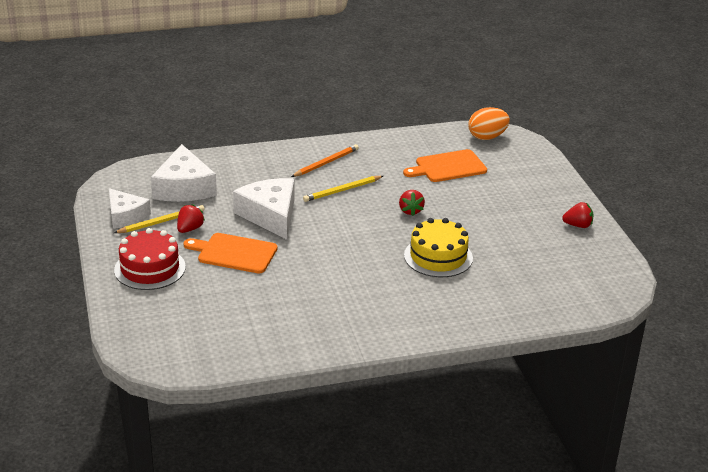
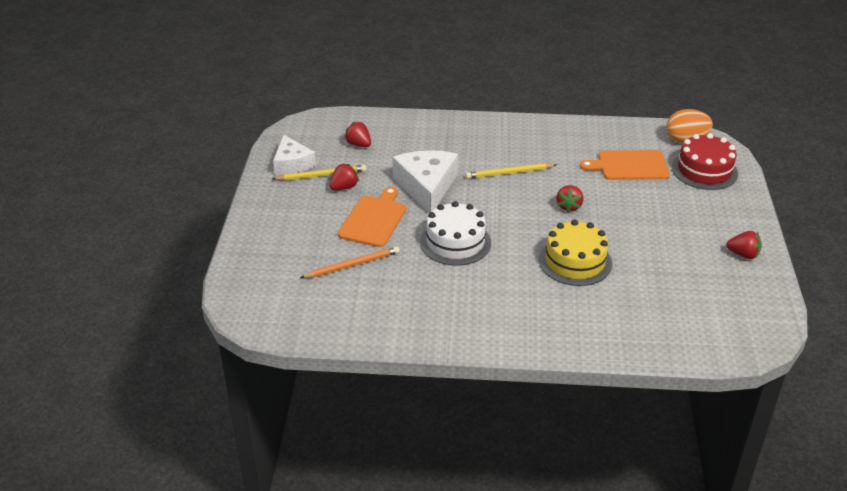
camera: 20 degrees right, 5 degrees up
red cake [114,228,186,290] -> red cake moved to [672,133,738,190]
white cheese [151,144,217,202] -> red strawberry [344,122,371,147]
orange cutting board [183,233,278,273] -> orange cutting board turned 75 degrees clockwise [338,187,406,247]
orange pencil [291,144,359,177] -> orange pencil moved to [300,246,400,278]
none -> white cake [420,201,491,266]

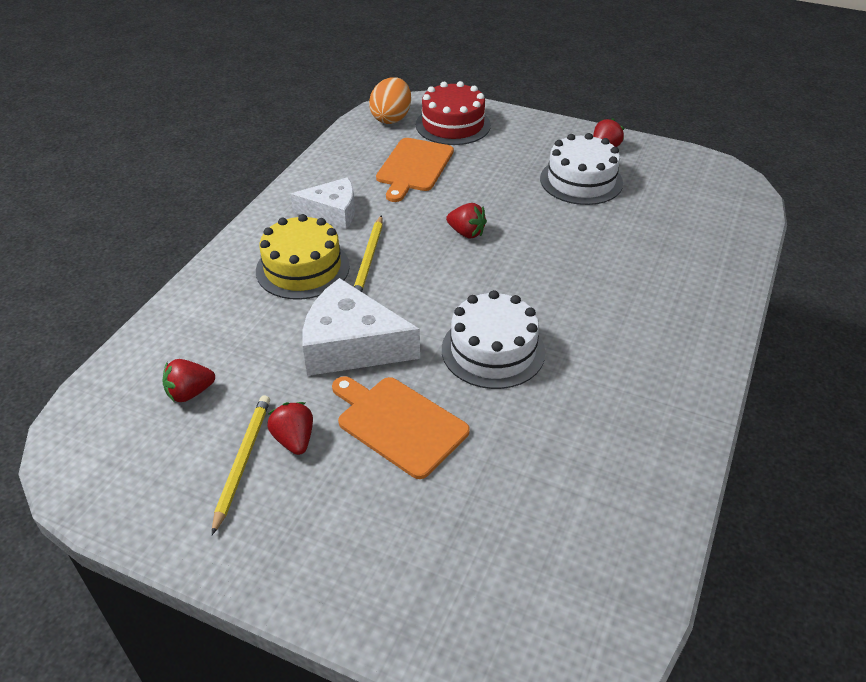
camera: 70 degrees left, 5 degrees up
white cheese [273,135,316,175] -> white cheese moved to [290,177,355,229]
orange pencil [300,246,400,278] -> none
yellow cake [539,220,612,286] -> yellow cake moved to [256,214,350,300]
none -> white cake [540,133,623,205]

